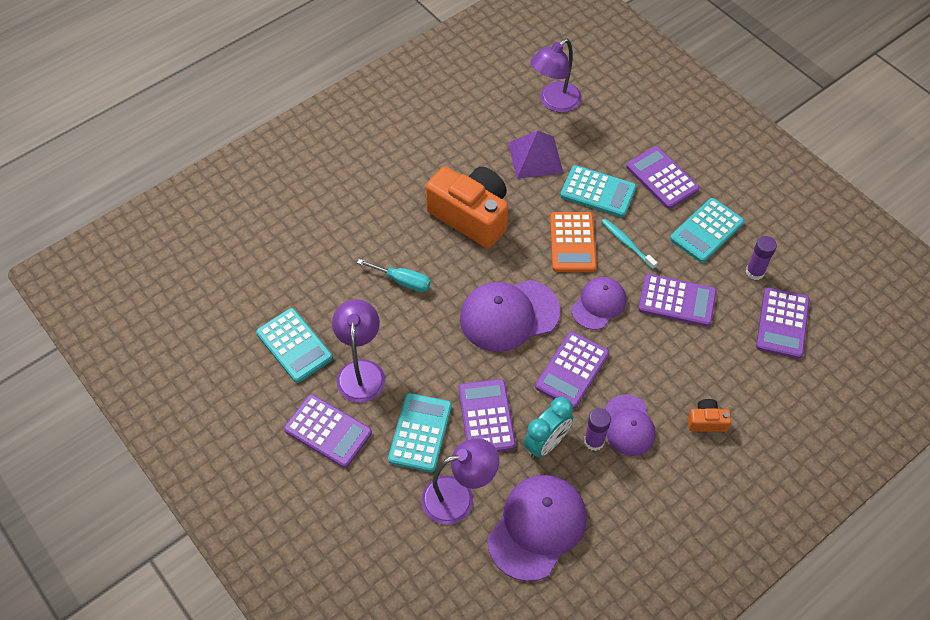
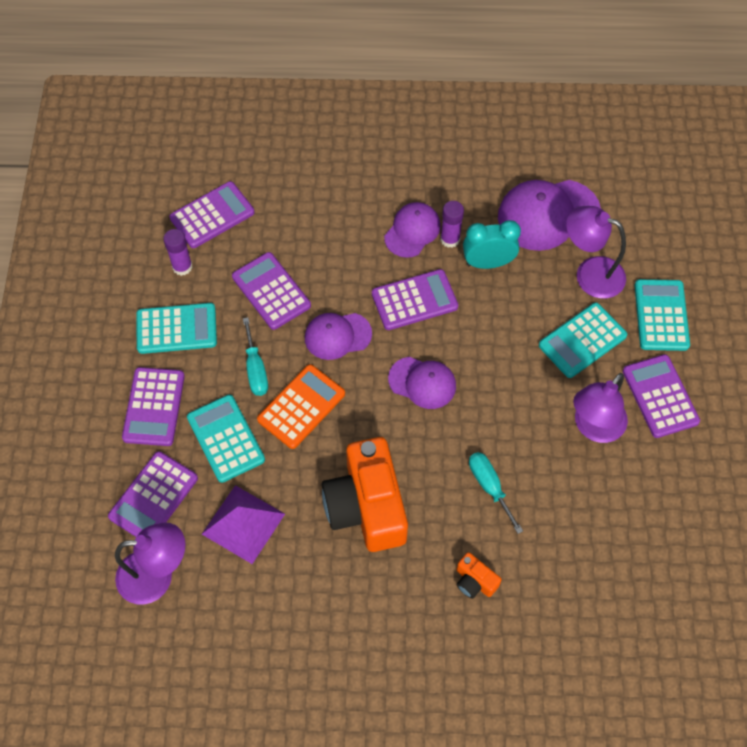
camera: 140 degrees left, 5 degrees up
turquoise calculator [256,308,333,383] -> turquoise calculator moved to [635,279,690,351]
purple calculator [459,379,516,452] -> purple calculator moved to [108,451,198,537]
purple cap [460,280,560,352] -> purple cap [388,357,456,409], size x0.62
turquoise toothbrush [601,218,658,269] -> turquoise screwdriver [243,317,268,396]
orange camera [688,399,731,432] -> orange camera moved to [457,552,502,599]

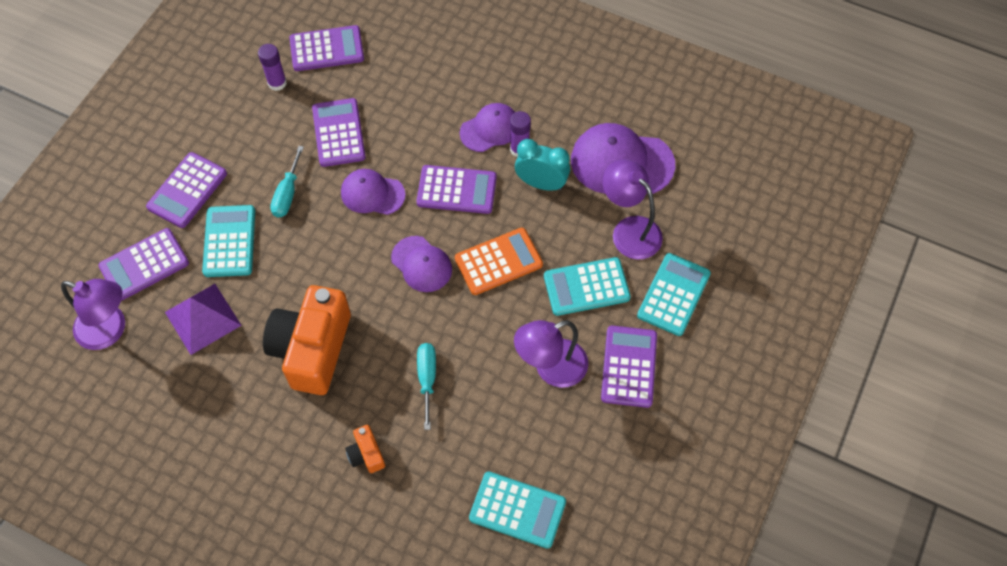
camera: 25 degrees right, 0 degrees up
turquoise calculator [136,303,217,354] -> turquoise calculator moved to [469,471,566,549]
orange calculator [257,364,345,449] -> orange calculator moved to [455,228,543,295]

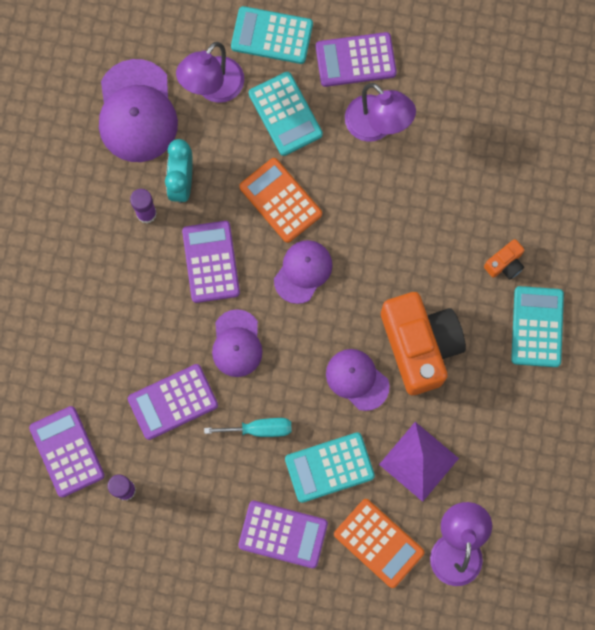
camera: 105 degrees left, 15 degrees up
purple calculator [98,228,189,301] -> orange calculator [334,499,425,588]
orange camera [263,285,351,395] -> orange camera turned 105 degrees counterclockwise [381,292,466,395]
turquoise screwdriver [417,343,436,430] -> none
purple cap [460,103,515,152] -> purple cap moved to [326,349,390,411]
turquoise calculator [469,471,566,549] -> turquoise calculator moved to [511,286,564,367]

